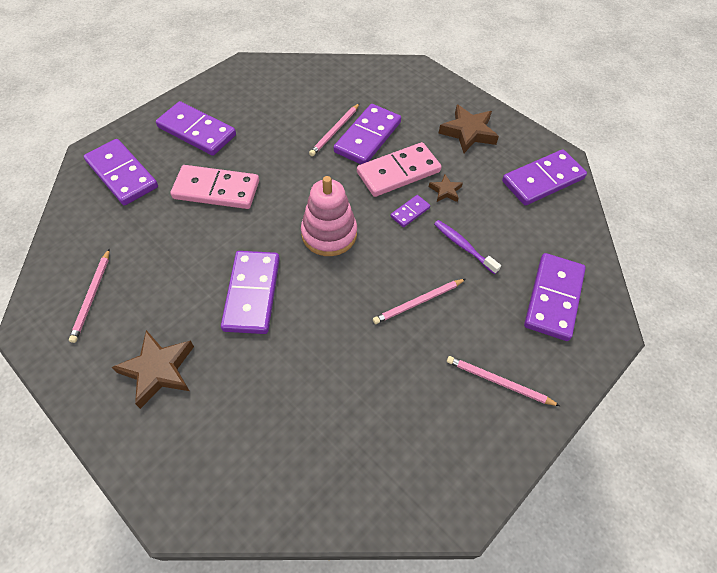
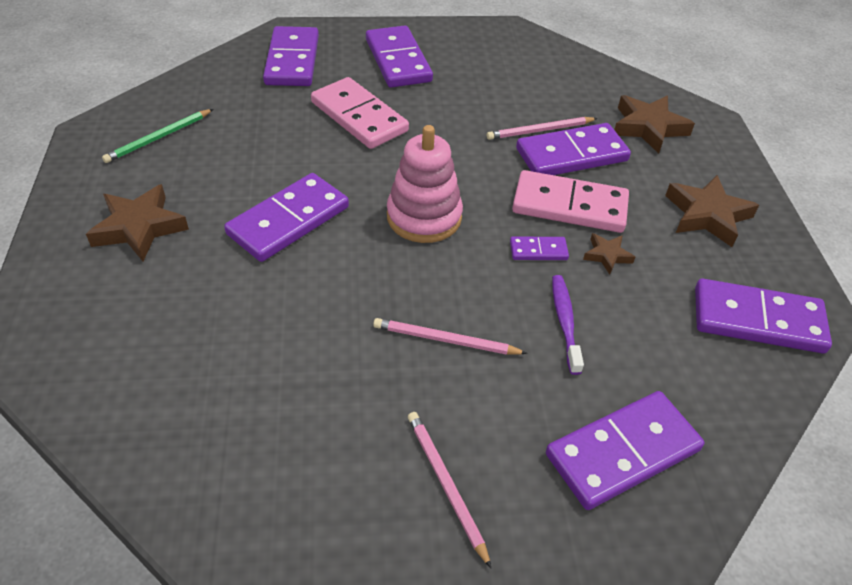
camera: 40 degrees right, 10 degrees down
pink pencil [69,249,110,343] -> green pencil [102,109,213,163]
none -> brown star [614,95,695,154]

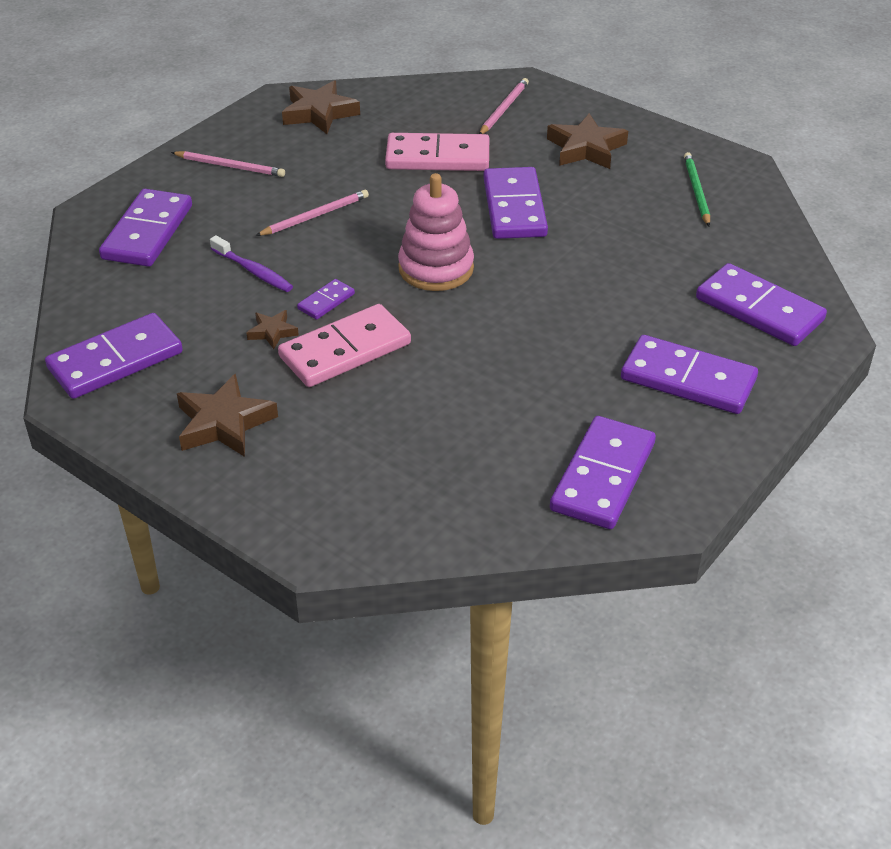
camera: 135 degrees right, 5 degrees down
pink domino [311,77,409,149] -> pink domino moved to [385,133,489,171]
pink pencil [487,117,598,140] -> pink pencil moved to [479,78,529,134]
purple domino [516,123,631,175] -> purple domino moved to [550,416,656,529]
brown star [614,95,695,154] -> brown star moved to [282,80,360,134]

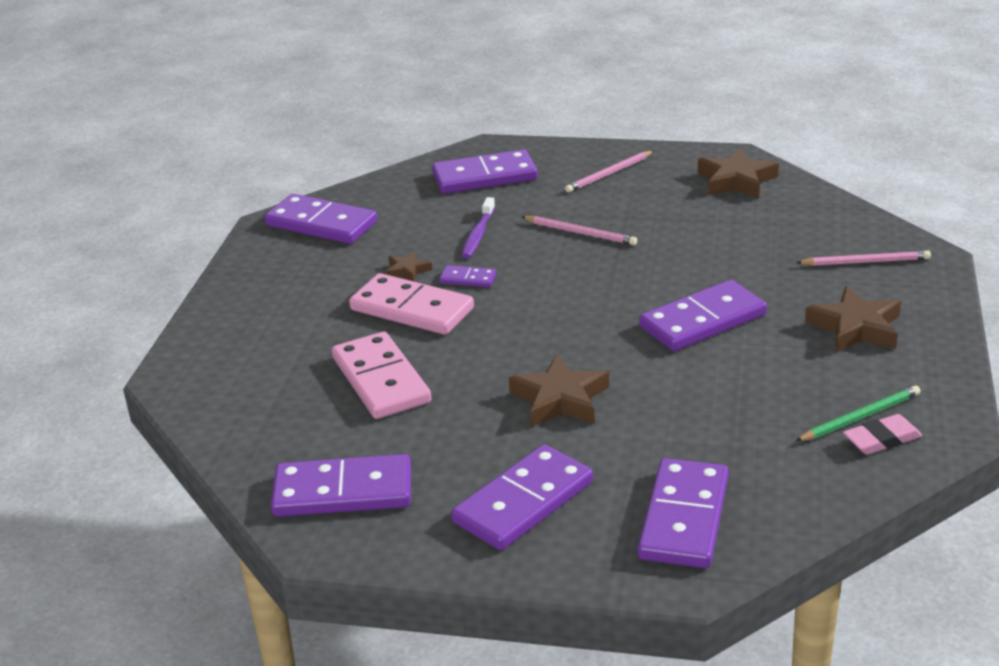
camera: 65 degrees right, 10 degrees down
pink pencil [171,151,285,177] -> pink pencil turned 60 degrees clockwise [565,151,654,193]
brown star [177,374,278,457] -> brown star moved to [509,354,609,427]
pink domino [385,133,489,171] -> pink domino moved to [332,331,431,419]
pink stacking toy [398,173,474,291] -> none
purple domino [621,335,758,414] -> purple domino turned 45 degrees clockwise [451,444,593,550]
none -> pink eraser [843,414,922,455]

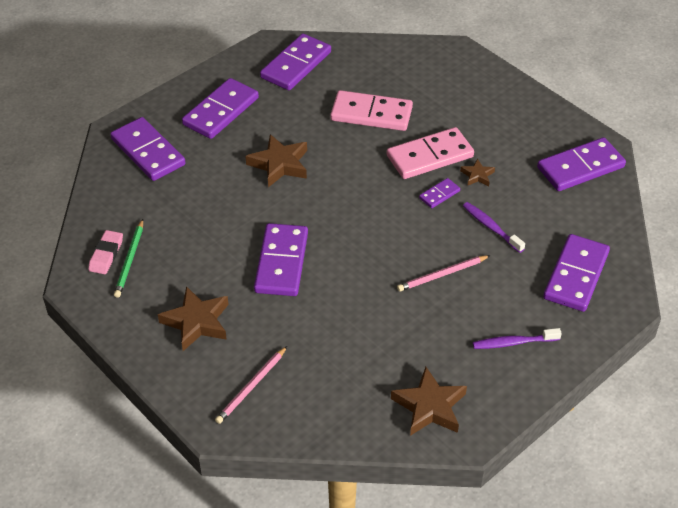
camera: 125 degrees right, 15 degrees up
purple domino [451,444,593,550] -> purple domino turned 45 degrees clockwise [182,78,259,139]
pink pencil [565,151,654,193] -> purple toothbrush [473,328,562,349]

